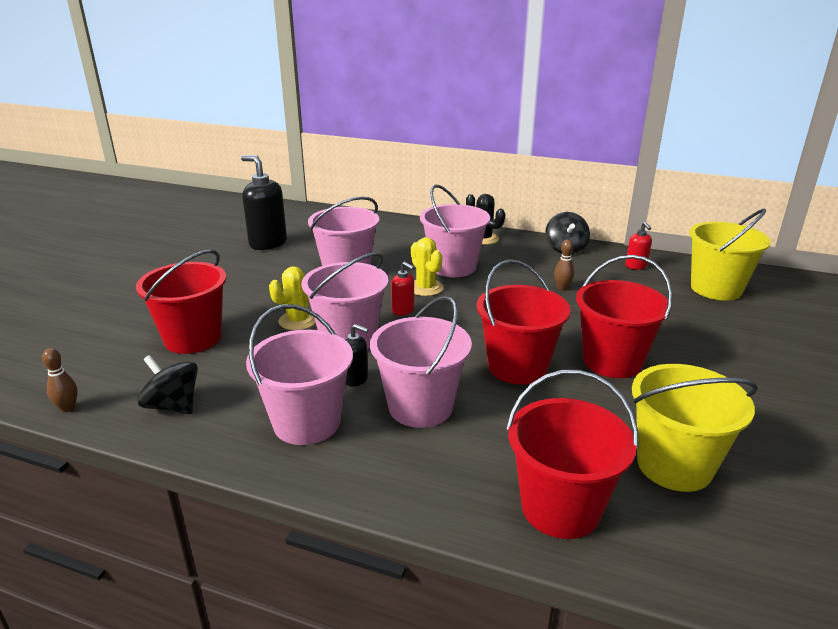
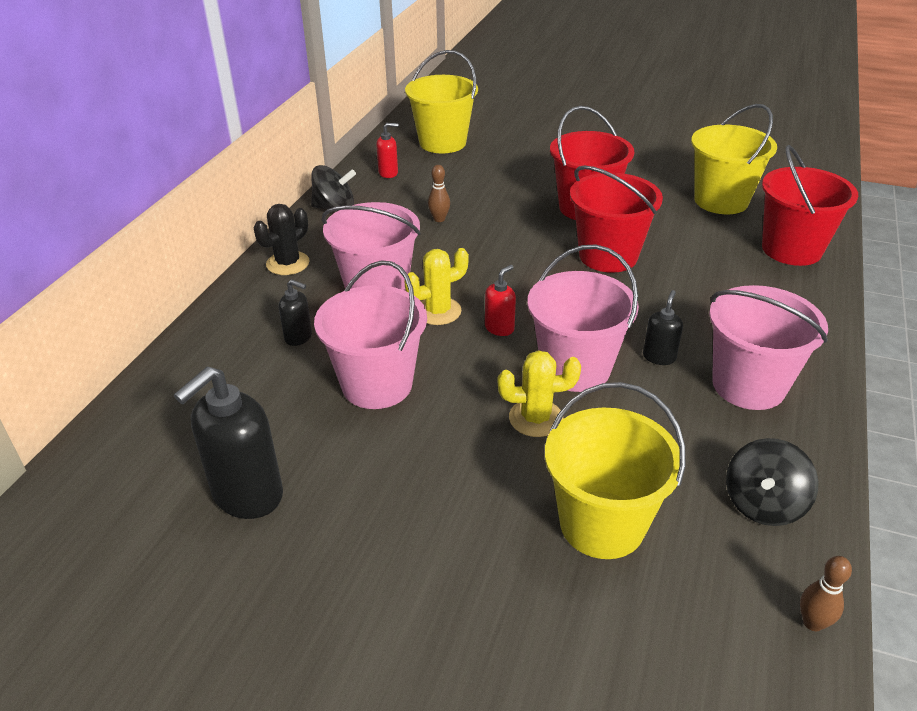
camera: 90 degrees left, 10 degrees up
red bucket [136,250,227,354] -> yellow bucket [545,382,685,559]
yellow cactus [269,266,316,330] -> yellow cactus turned 45 degrees counterclockwise [498,350,581,437]
pink bucket [370,296,472,428] -> none
none -> black soap dispenser [279,279,312,346]

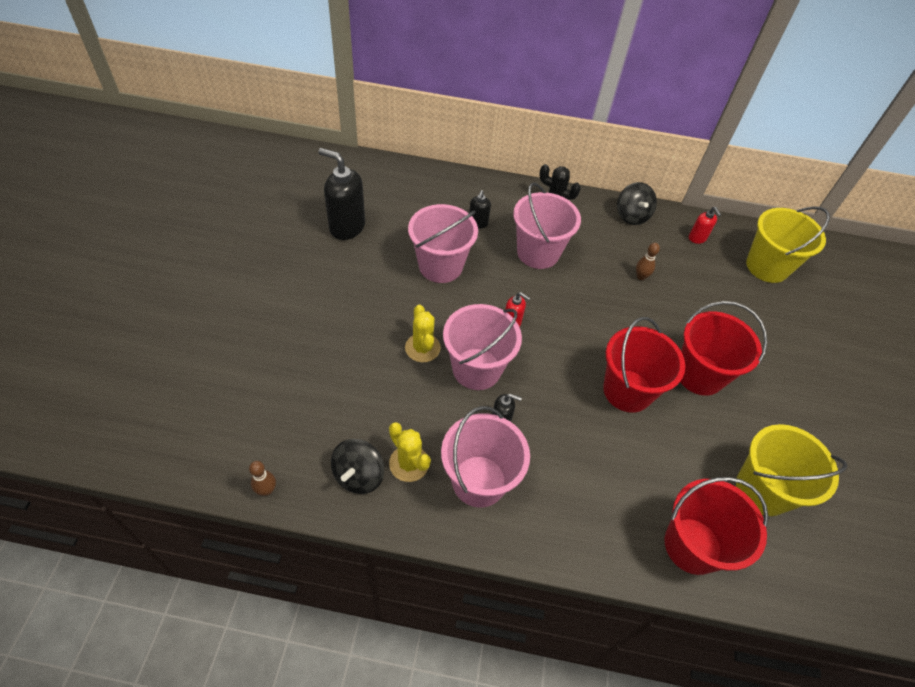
camera: 75 degrees right, 15 degrees up
yellow cactus [404,248,469,325] -> yellow cactus moved to [389,422,431,482]
yellow bucket [545,382,685,559] -> none
black spinning top [726,438,818,526] -> black spinning top turned 90 degrees counterclockwise [331,439,384,494]

